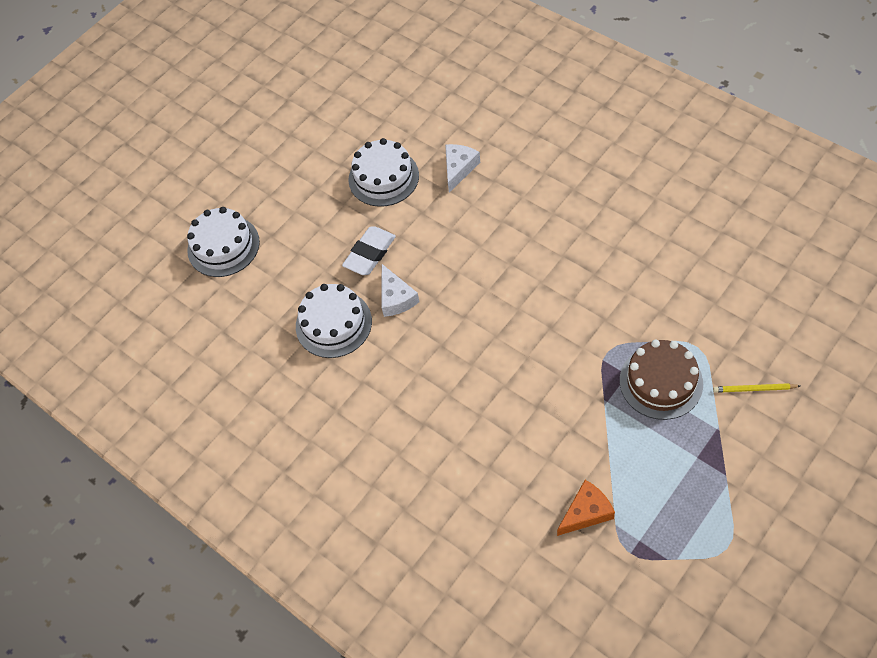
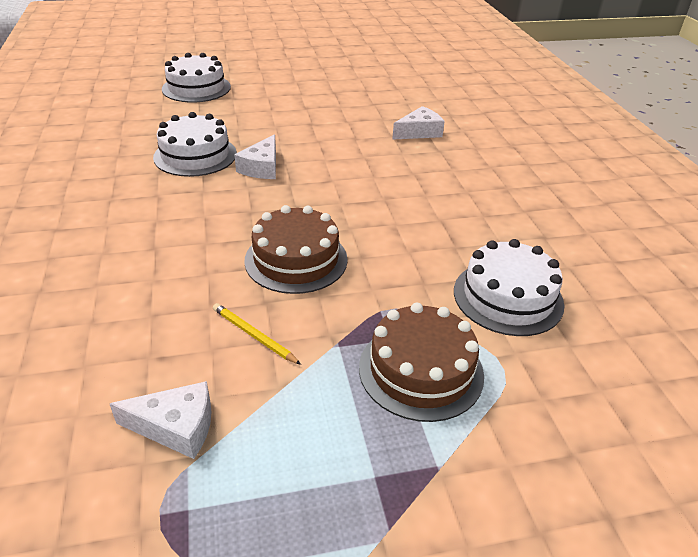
camera: 30 degrees right, 20 degrees down
white eraser [342,227,396,275] -> none
white cake [348,138,419,207] -> white cake moved to [454,239,564,336]
orange cheese [557,480,615,536] -> white cheese [110,381,211,459]
yellow pencil [713,383,800,393] -> yellow pencil moved to [213,303,301,365]
none -> brown cake [244,205,348,294]

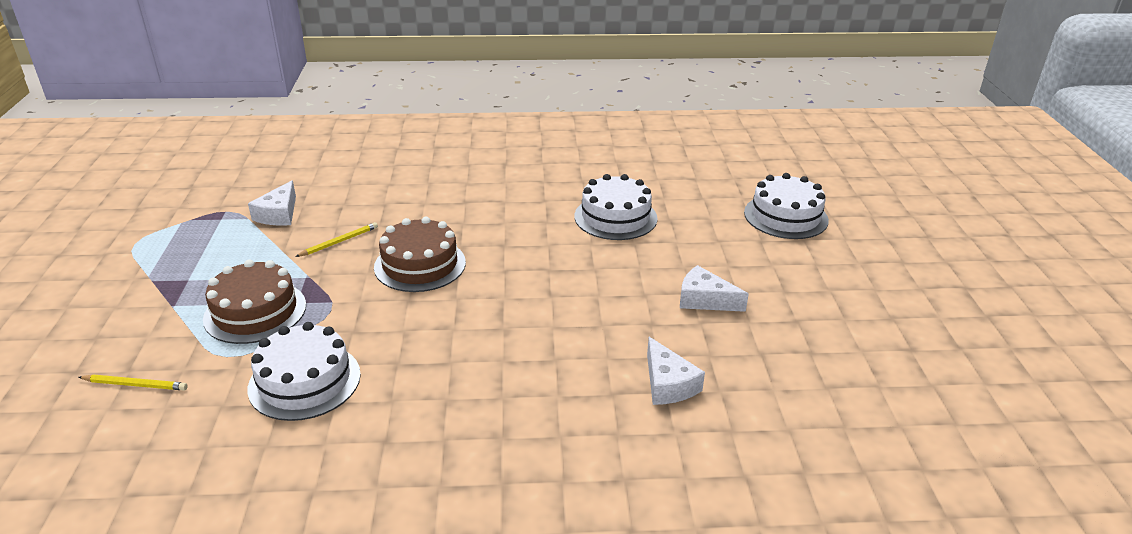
camera: 100 degrees right, 5 degrees down
white cheese [234,134,276,179] -> white cheese moved to [680,265,749,312]
none -> yellow pencil [78,375,187,390]

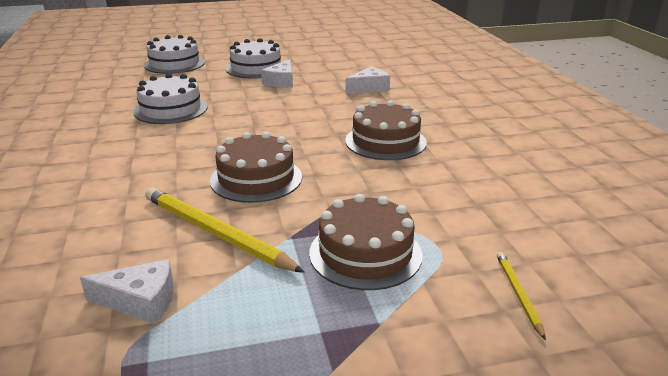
camera: 100 degrees left, 5 degrees down
white cake [247,322,361,421] -> white cake moved to [226,38,281,79]
yellow pencil [295,222,378,257] -> yellow pencil [145,187,305,273], size x2.02
none -> brown cake [345,100,427,160]

